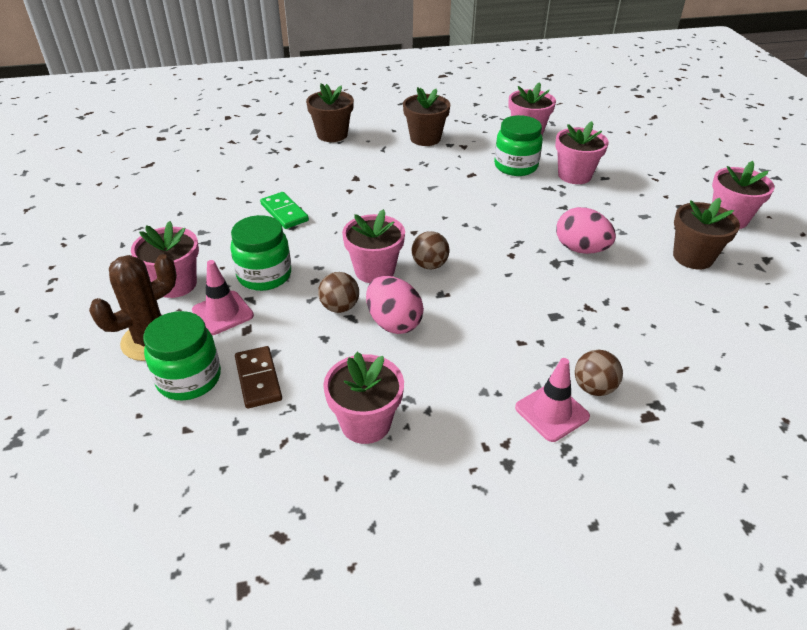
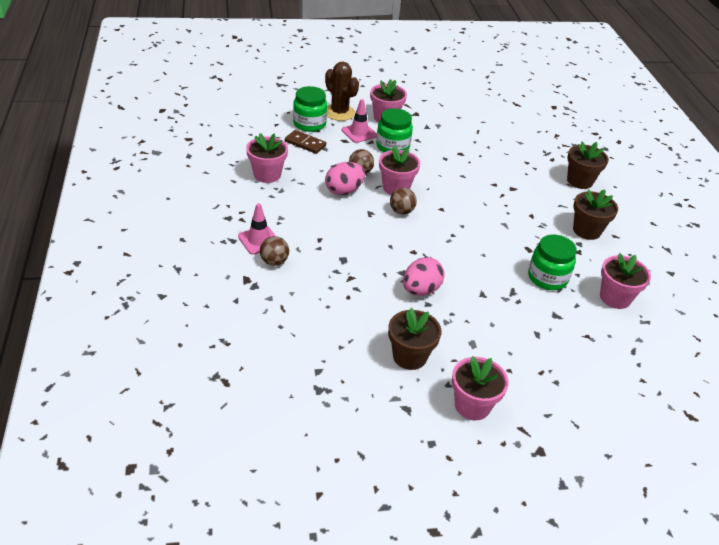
camera: 90 degrees right, 0 degrees up
brown domino [235,346,282,409] -> brown domino turned 45 degrees clockwise [285,130,326,154]
green domino [260,192,309,229] -> none
pink flower pot [555,121,609,184] -> none

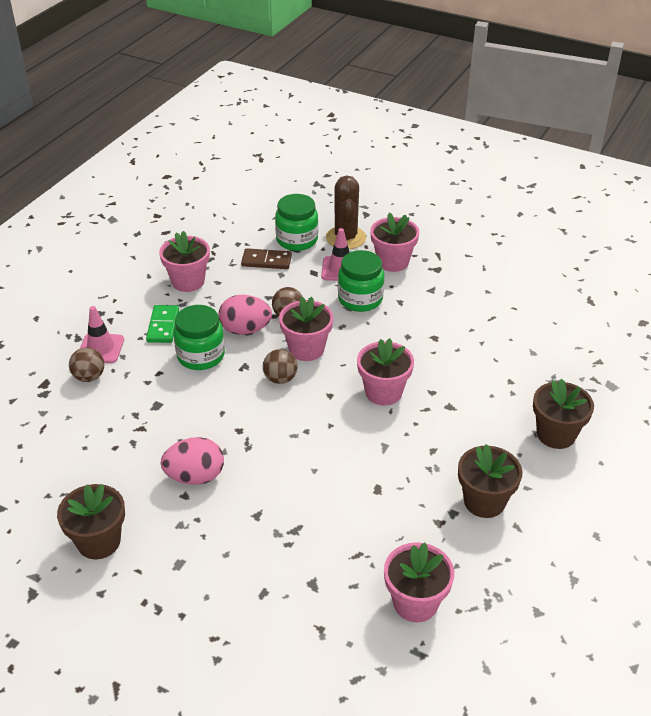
camera: 40 degrees right, 0 degrees up
brown domino [285,130,326,154] -> brown domino turned 60 degrees counterclockwise [241,248,292,269]
pink flower pot [452,356,509,420] -> pink flower pot moved to [357,338,414,406]
green jar [528,235,577,290] -> green jar moved to [173,305,225,370]
none -> green domino [146,305,179,343]

